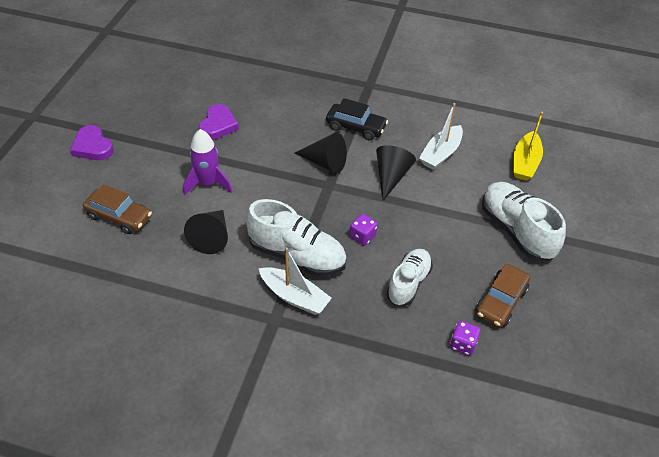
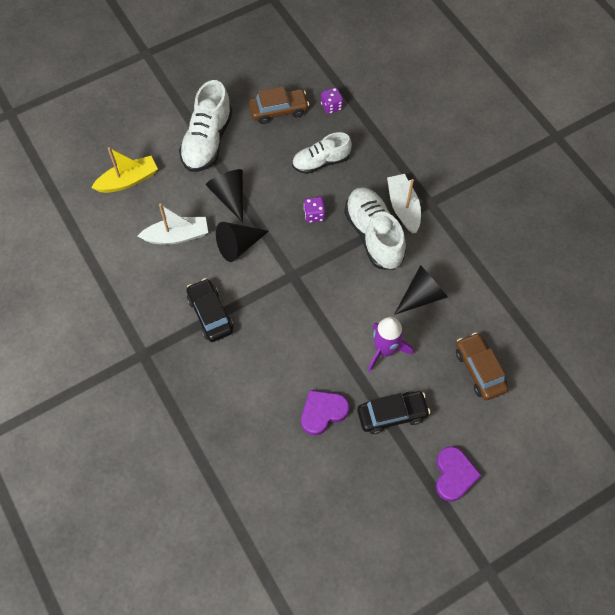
camera: 135 degrees left, 15 degrees up
black cone [295,132,347,174] -> black cone moved to [206,169,243,223]
none -> black car [357,391,430,434]

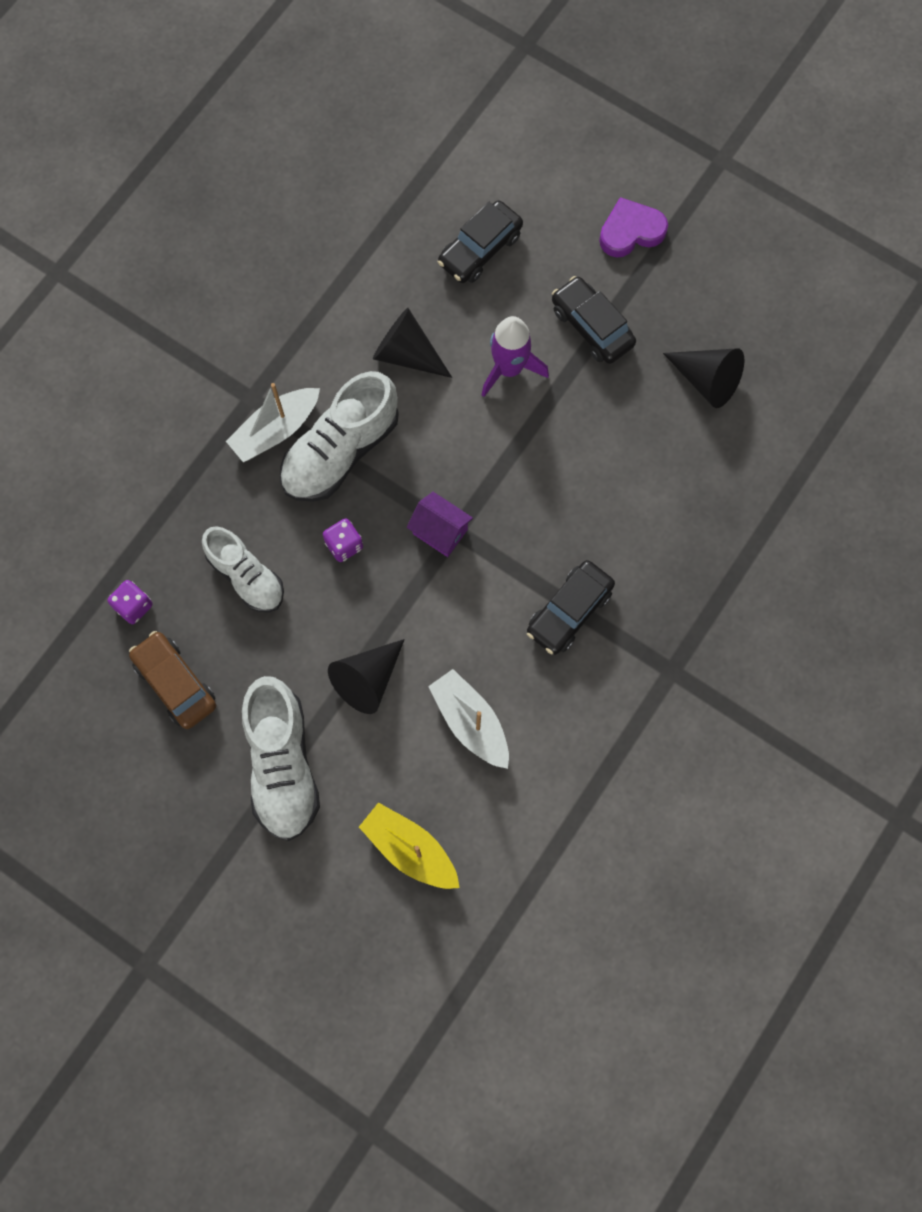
camera: 115 degrees left, 10 degrees up
white shoe [179,80,232,172] -> white shoe turned 90 degrees clockwise [242,676,320,841]
black cone [216,222,269,262] -> black cone moved to [663,348,744,408]
purple heart [301,390,349,435] -> none
brown car [456,333,508,400] -> black car [438,200,523,283]
none -> purple house [407,492,473,557]

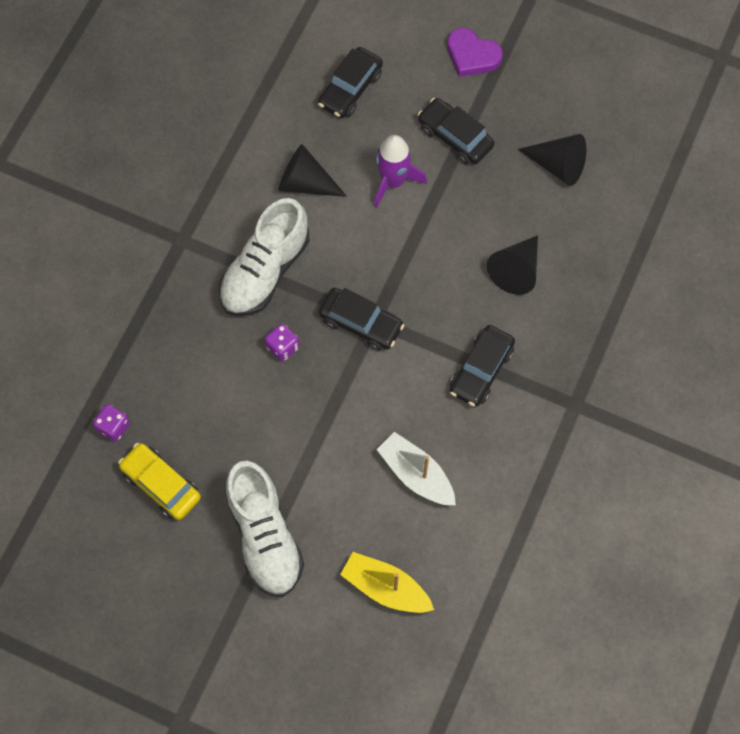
camera: 10 degrees left, 5 degrees down
brown car [129,631,216,729] -> yellow car [118,443,201,520]
white shoe [202,526,284,612] -> none
white boat [226,383,320,462] -> none
black cone [328,639,405,714] -> black cone moved to [487,235,538,295]
purple house [407,492,473,557] -> black car [319,288,404,351]
purple heart [599,197,668,257] -> purple heart turned 120 degrees counterclockwise [447,28,503,77]

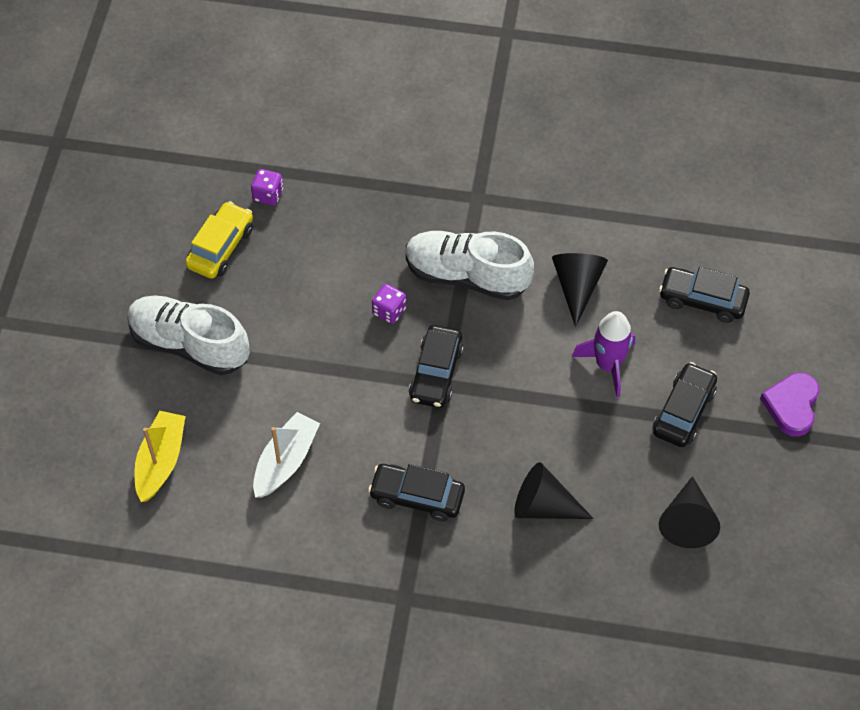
camera: 75 degrees right, 10 degrees down
white shoe [225,461,304,597] -> white shoe turned 60 degrees clockwise [128,296,249,375]

